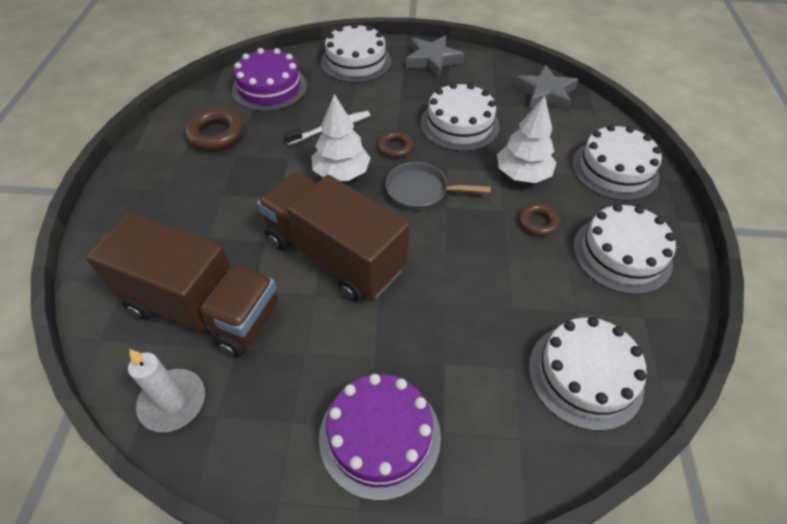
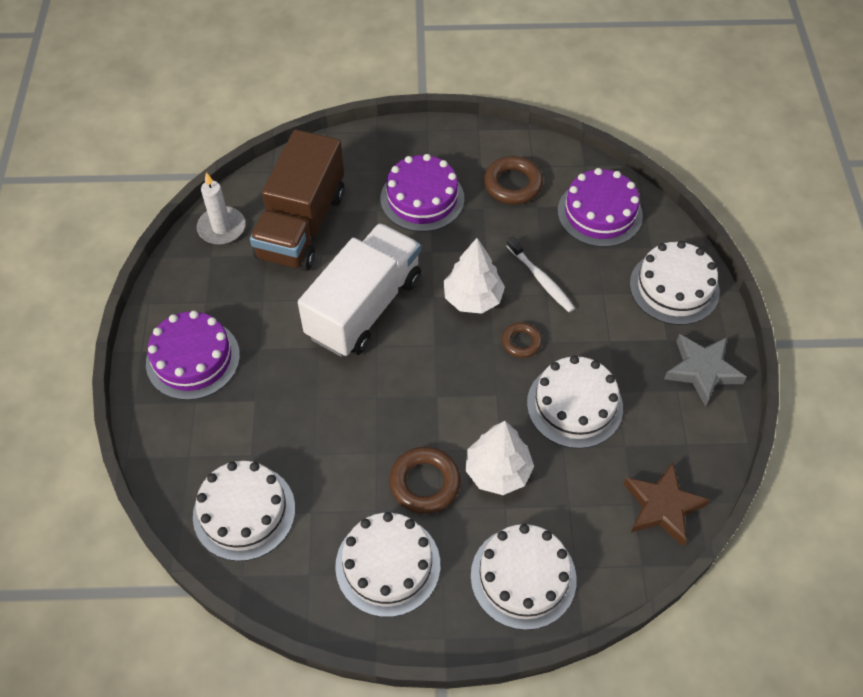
camera: 85 degrees right, 5 degrees up
brown truck [257,172,410,302] -> white truck [298,223,421,357]
grey pan [385,162,491,210] -> none
grey star [514,65,579,111] -> brown star [624,462,710,546]
brown ring [519,203,559,236] -> brown ring [389,447,461,514], size x1.62
none -> purple cake [381,154,464,232]

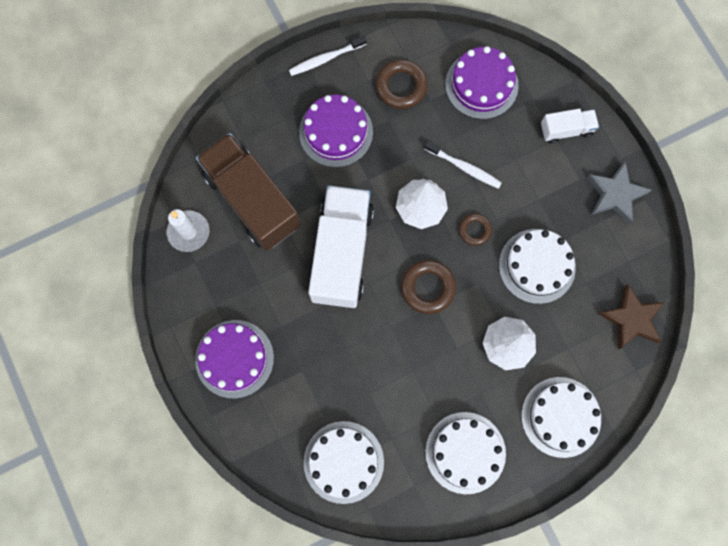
camera: 25 degrees left, 20 degrees up
brown truck [250,130,344,271] -> brown truck turned 150 degrees clockwise [196,133,301,251]
brown ring [389,447,461,514] -> brown ring moved to [401,260,456,314]
white cake [630,241,720,325] -> white truck [541,109,599,144]
none -> white toothbrush [289,35,367,76]

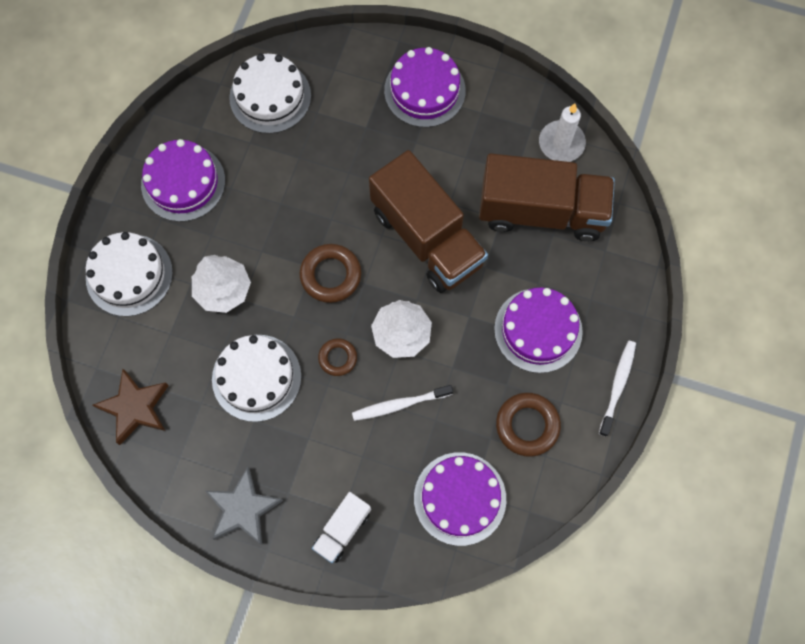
camera: 135 degrees right, 5 degrees down
white truck [309,185,374,308] -> brown truck [369,150,488,293]
white cake [425,412,506,494] -> purple cake [141,139,225,222]

